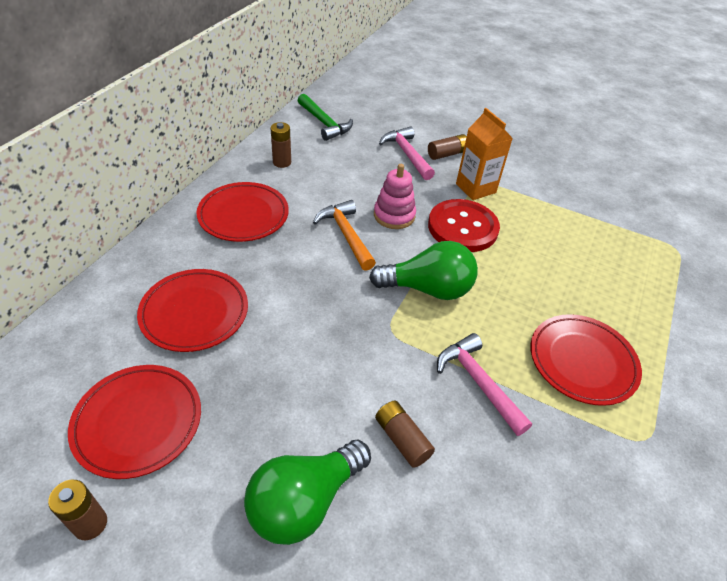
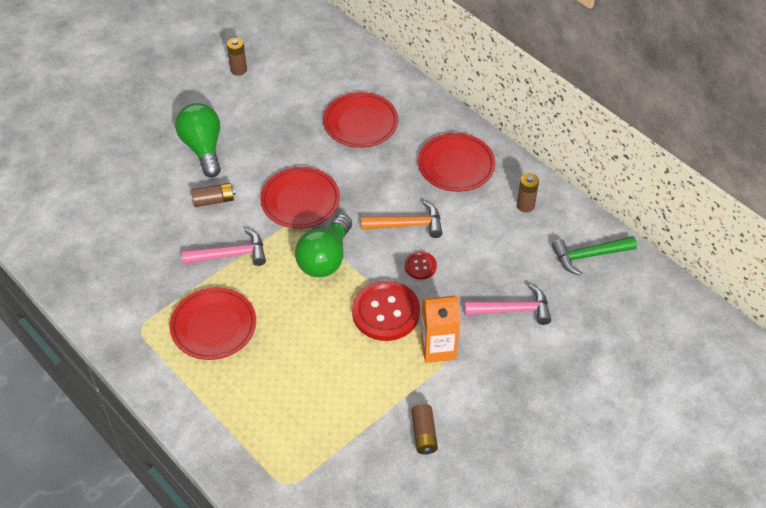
camera: 115 degrees right, 5 degrees up
red plate [68,365,201,479] -> red plate moved to [260,167,340,229]
pink stacking toy [374,164,416,229] -> red button [405,251,437,279]
brown battery [428,134,467,160] -> brown battery moved to [411,404,438,454]

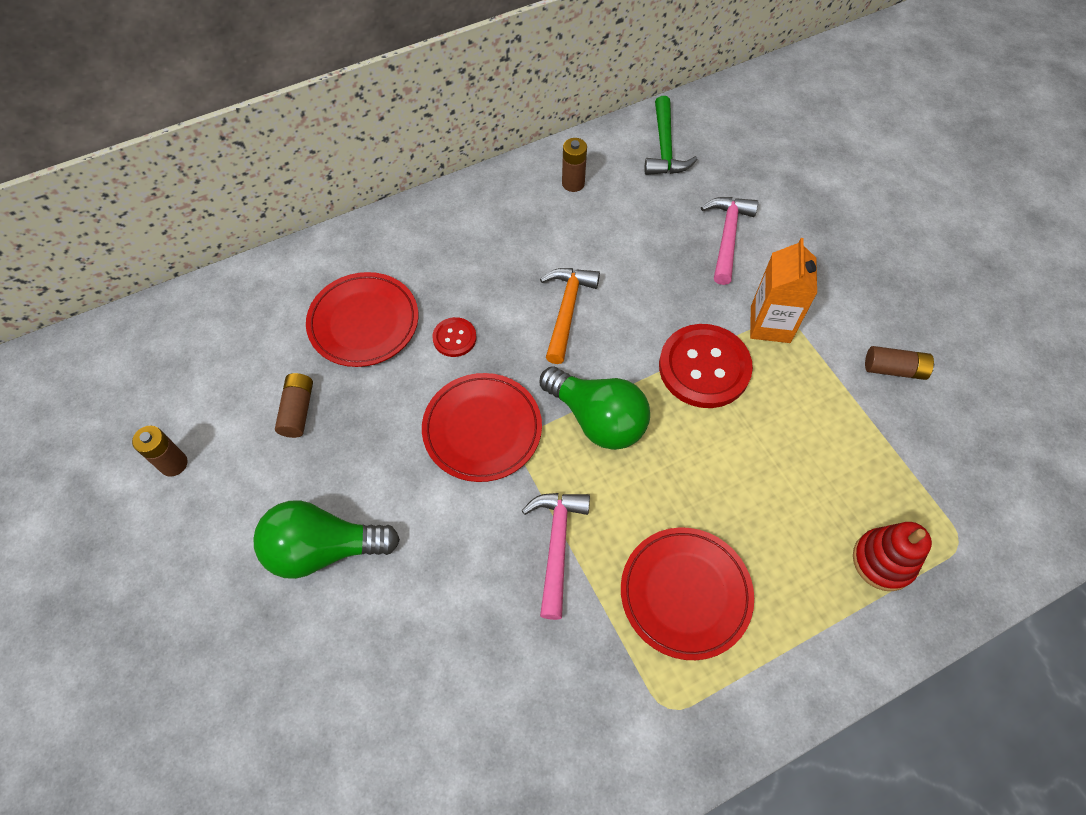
camera: 75 degrees left, 10 degrees up
brown battery [191,183,236,207] -> brown battery moved to [275,373,313,438]
red button [405,251,437,279] -> red button moved to [432,317,477,357]
red plate [418,133,496,192] -> none
none -> red stacking toy [853,522,932,591]

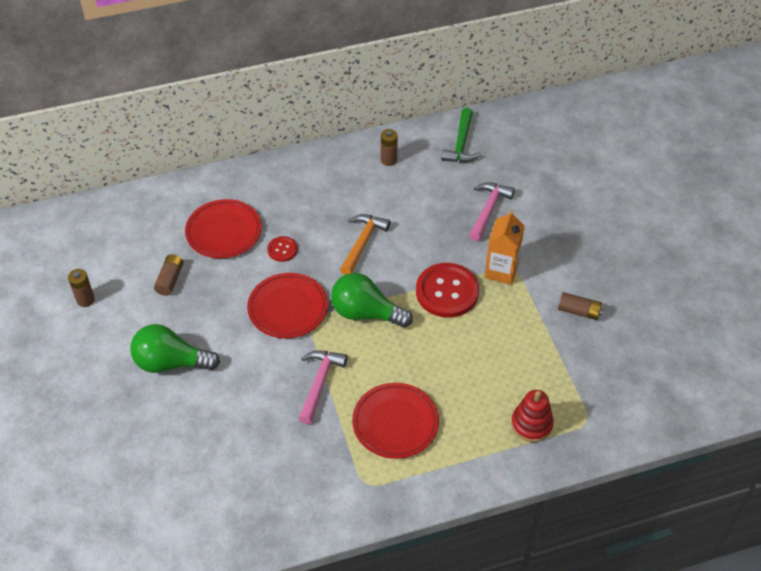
camera: 10 degrees right, 10 degrees down
green light bulb [540,366,650,450] -> green light bulb turned 150 degrees clockwise [331,273,413,328]

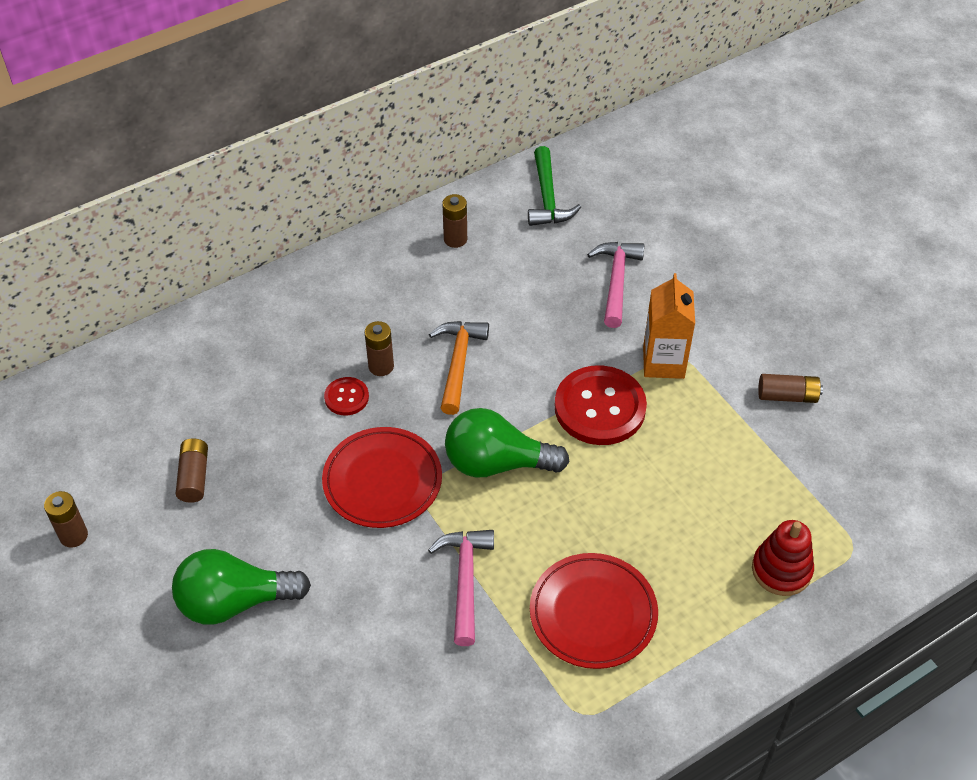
camera: 15 degrees left, 0 degrees up
red plate [185,199,262,258] -> none
none -> brown battery [365,321,394,376]

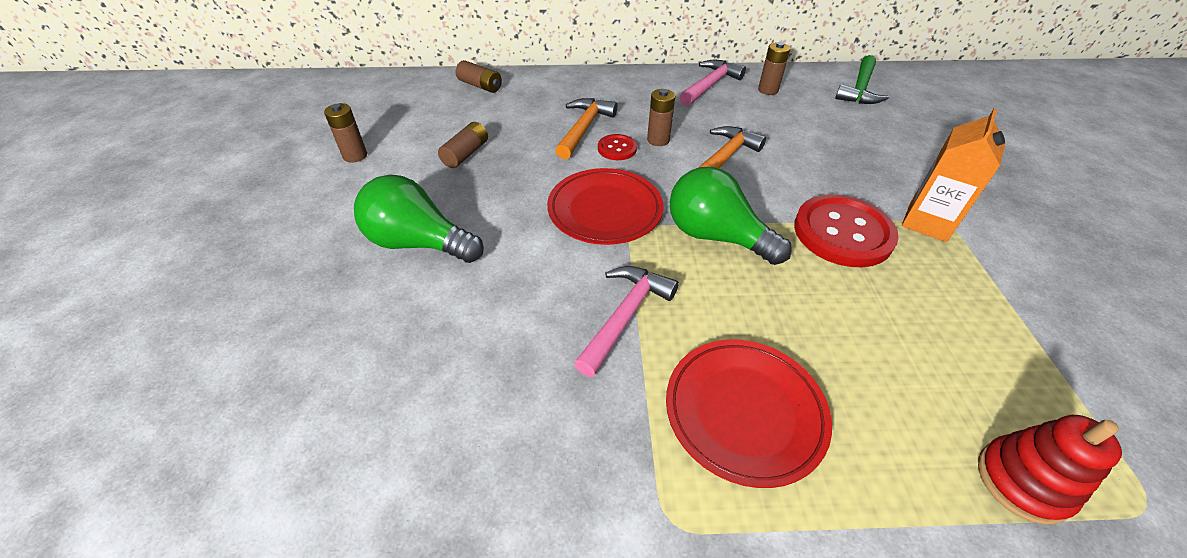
camera: 30 degrees right, 5 degrees down
pink hammer [587,242,644,328] -> pink hammer moved to [679,60,746,106]
brown battery [758,374,823,403] -> brown battery moved to [456,60,502,93]
none -> orange hammer [555,98,617,159]

